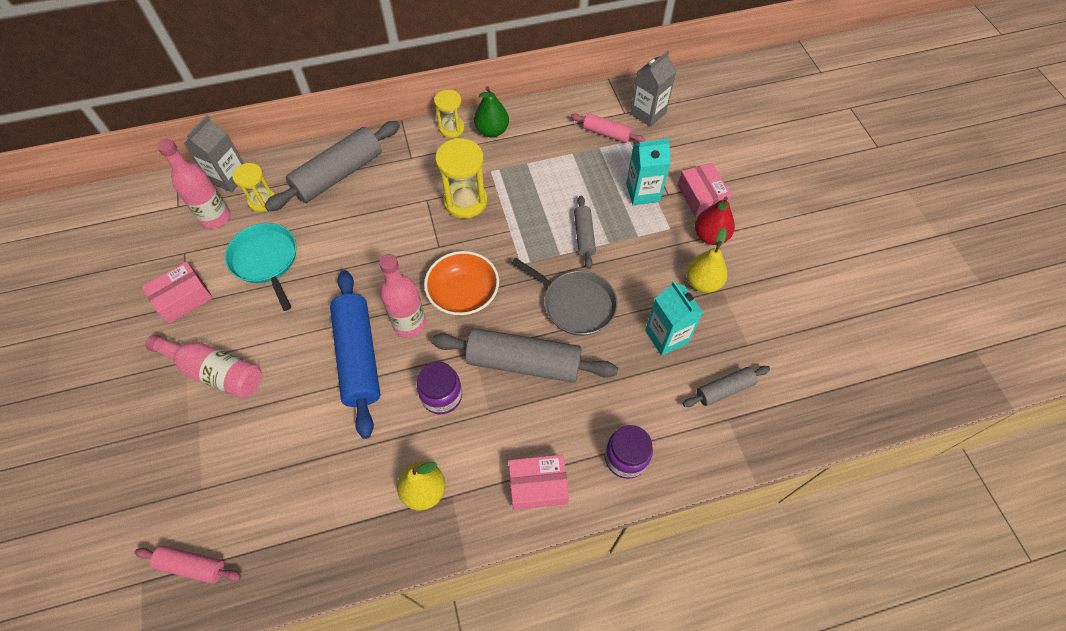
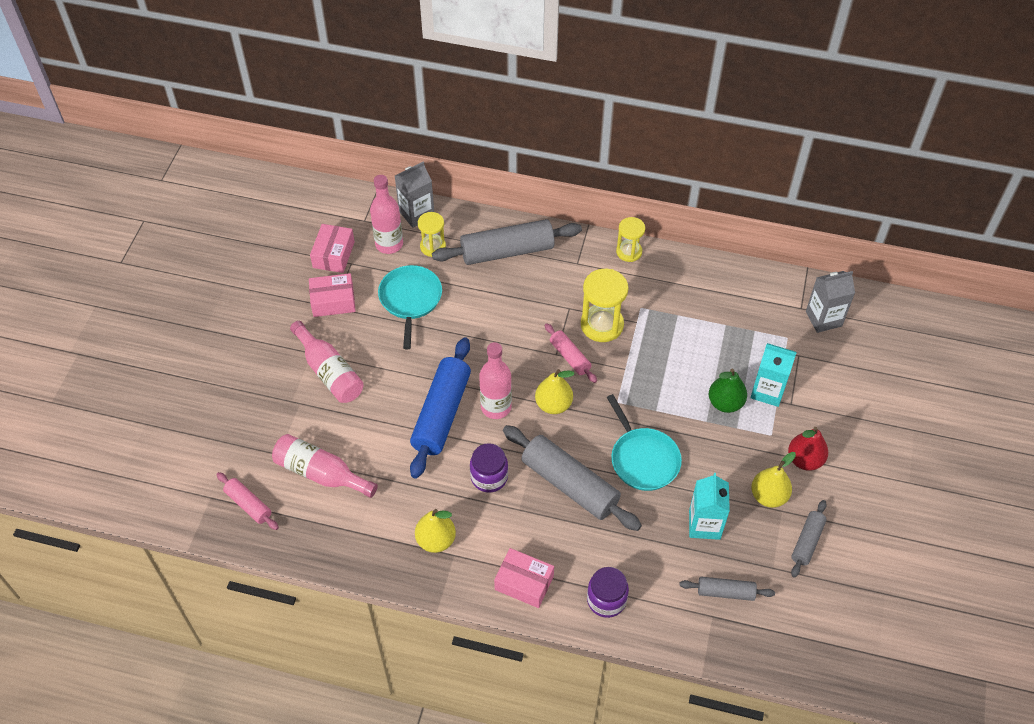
camera: 30 degrees right, 5 degrees down
orange bowl [424,251,499,316] -> yellow pear [535,369,575,414]
green pear [474,86,509,138] -> green pear moved to [709,368,747,413]
grey pan [512,258,618,336] -> turquoise pan [607,394,682,491]
pink rolling pin [570,113,645,143] -> pink rolling pin moved to [545,323,597,383]
grey rolling pin [574,196,596,269] -> grey rolling pin moved to [791,500,827,578]
pink box [678,163,732,217] -> pink box moved to [310,224,355,273]
none -> pink bottle [272,434,378,498]

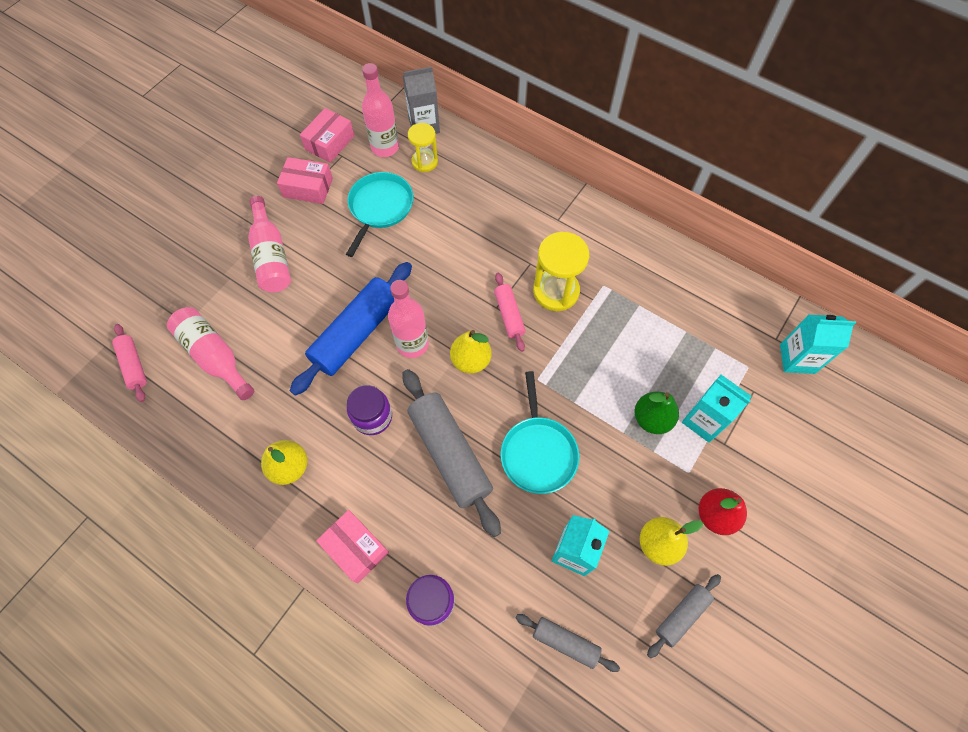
camera: 20 degrees right, 10 degrees up
grey rolling pin [432,219,582,265] -> none
yellow hourglass [616,217,645,262] -> none
grey carton [806,271,855,333] -> turquoise carton [780,315,856,374]

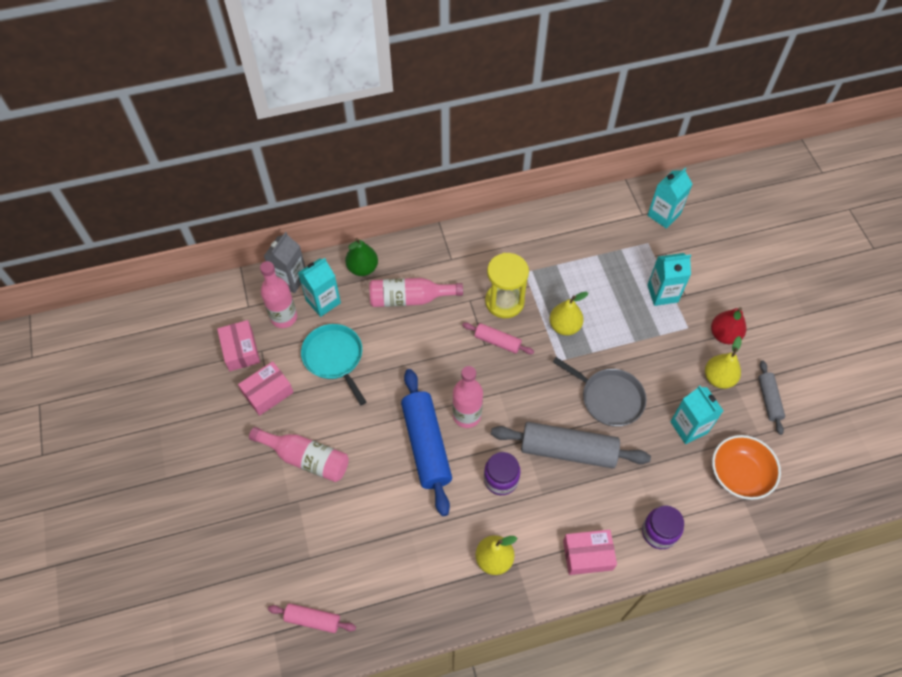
camera: 50 degrees left, 5 degrees down
pink bottle [167,307,254,400] -> pink bottle moved to [369,278,463,307]
yellow hourglass [408,123,438,172] -> turquoise carton [298,258,341,317]
yellow pear [450,330,492,374] -> yellow pear moved to [549,292,588,336]
turquoise pan [501,371,579,494] -> grey pan [553,357,647,427]
grey rolling pin [516,614,620,672] -> orange bowl [712,435,781,500]
green pear [635,392,679,434] -> green pear moved to [345,238,378,276]

